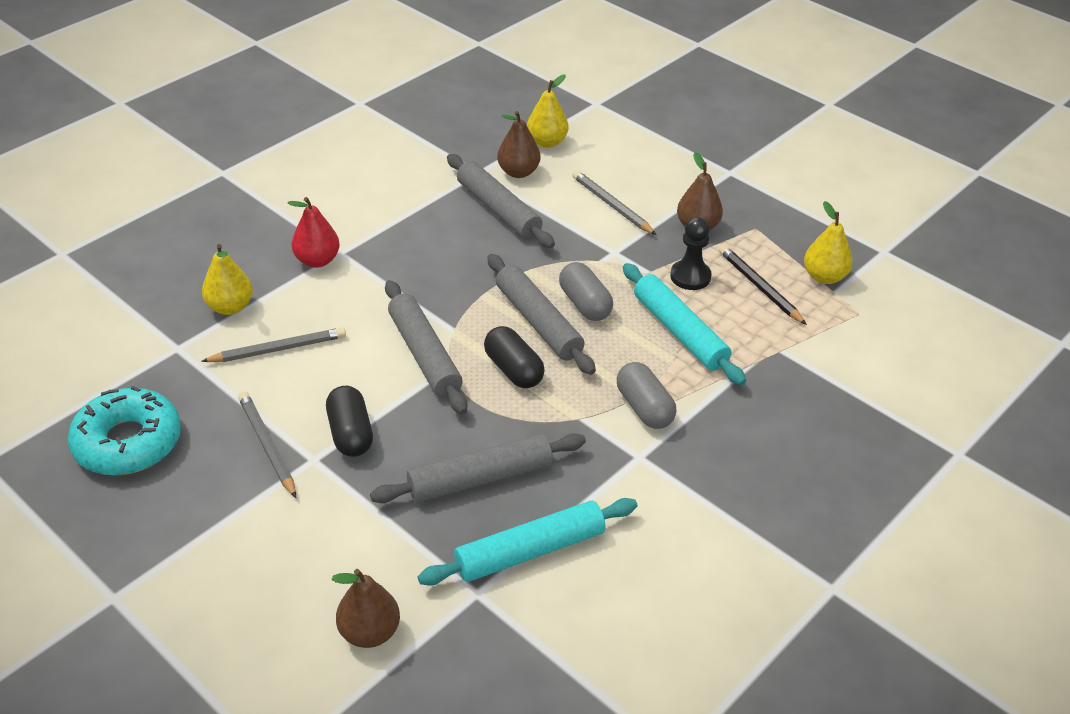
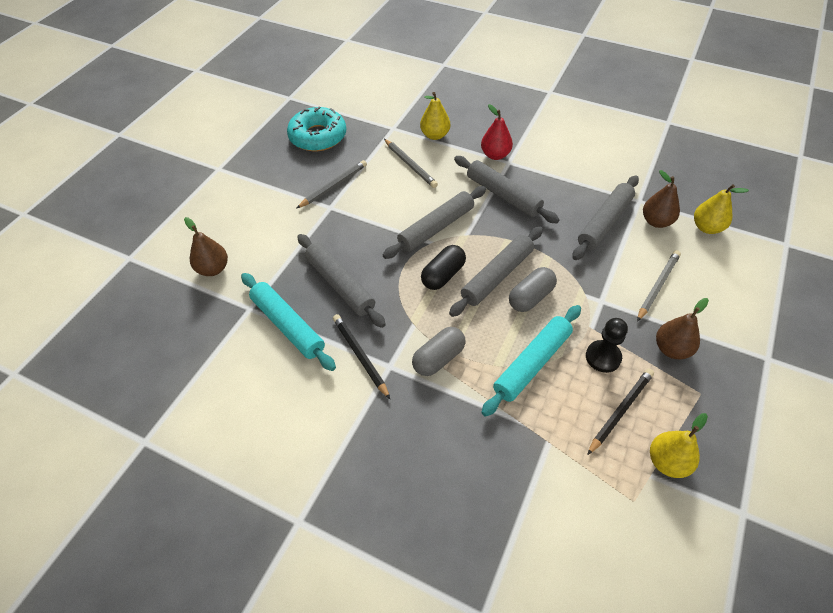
camera: 75 degrees right, 10 degrees up
black capsule [326,386,373,457] -> none
none -> black pencil [333,314,390,399]
none -> grey rolling pin [454,156,559,223]

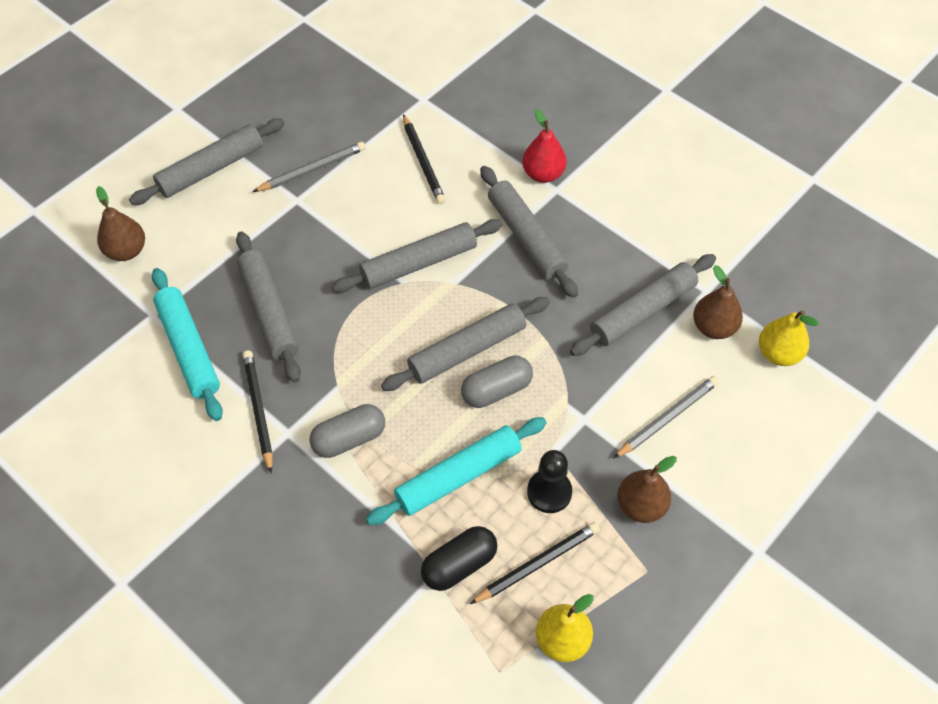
camera: 15 degrees right, 5 degrees up
turquoise donut [287,107,346,151] -> none
grey pencil [384,139,438,188] -> black pencil [403,114,446,204]
yellow pear [420,92,450,140] -> none
black capsule [421,245,466,290] -> black capsule moved to [421,526,497,591]
none -> grey rolling pin [129,118,285,205]

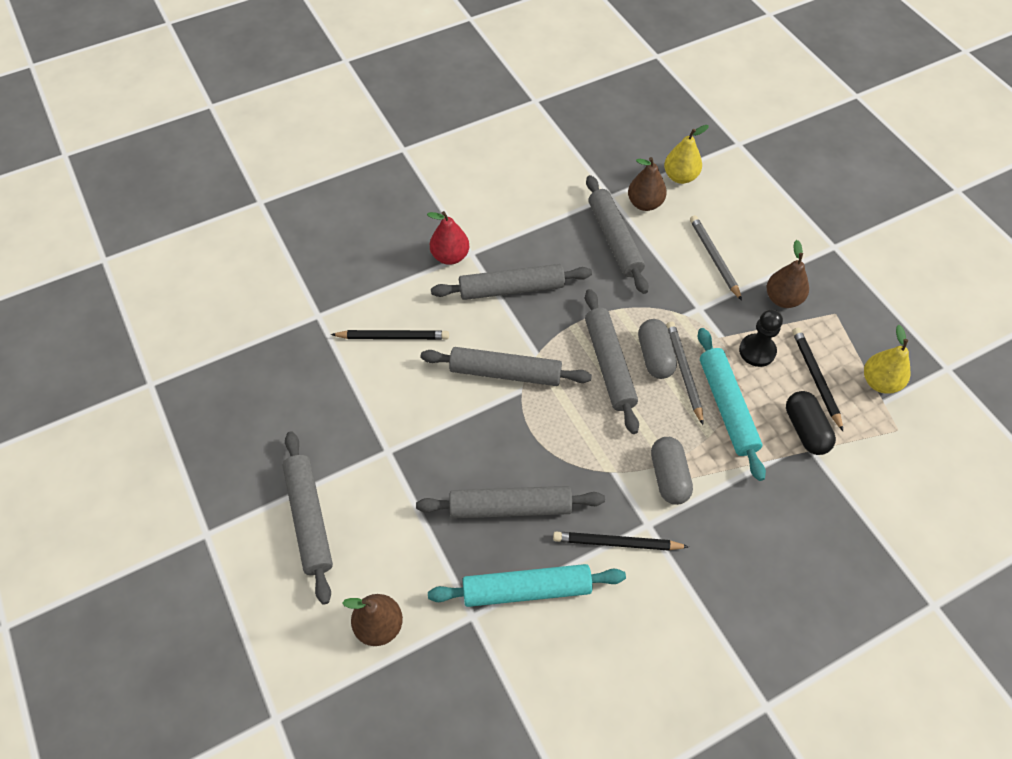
camera: 70 degrees left, 0 degrees up
grey pencil [253,142,366,192] -> grey pencil moved to [666,321,704,425]
grey rolling pin [332,219,502,293] -> grey rolling pin turned 75 degrees counterclockwise [420,347,592,386]

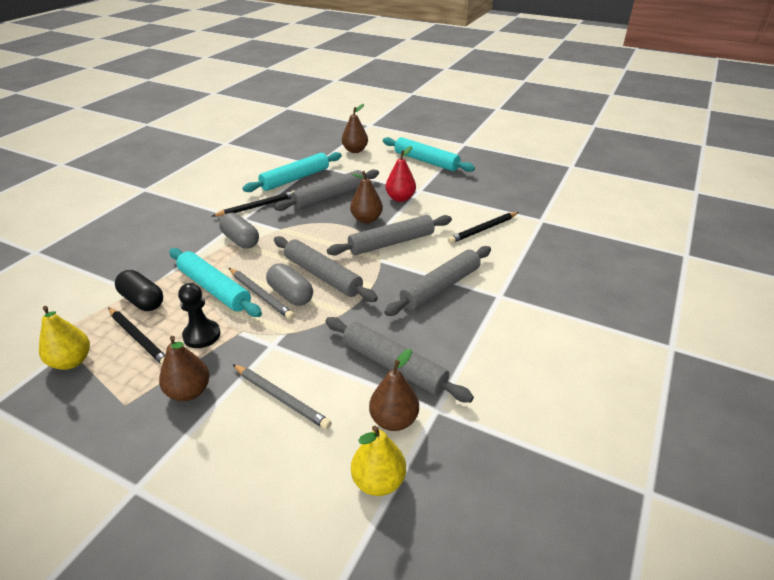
camera: 145 degrees right, 20 degrees down
grey rolling pin [282,432,333,605] -> turquoise rolling pin [383,137,475,172]
red pear [427,211,469,265] -> red pear moved to [385,146,416,202]
none -> brown pear [350,171,383,223]

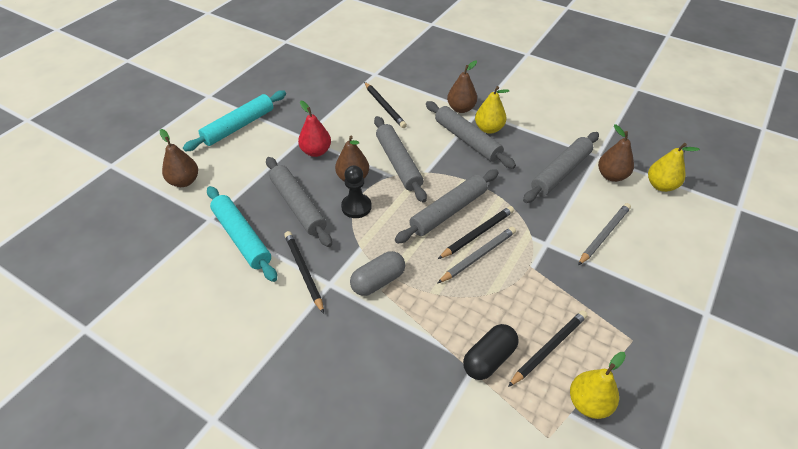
camera: 85 degrees left, 10 degrees up
brown pear [159,336,210,401] -> brown pear moved to [447,60,477,113]
turquoise rolling pin [169,248,262,317] -> none
black pawn [178,283,220,348] -> black pawn moved to [341,165,372,218]
grey capsule [266,263,313,306] -> black pencil [438,206,514,259]
none -> yellow pear [475,86,509,134]

